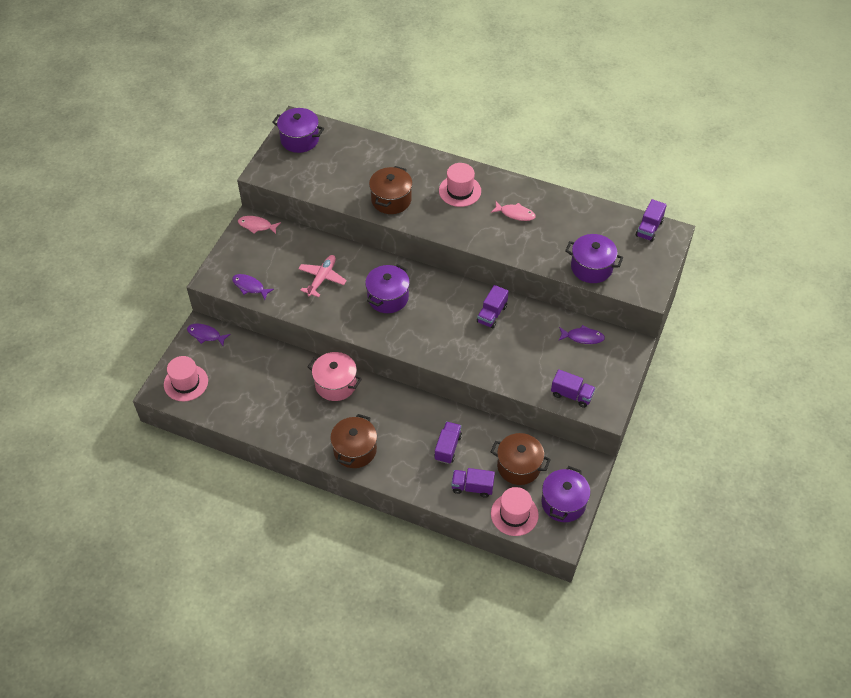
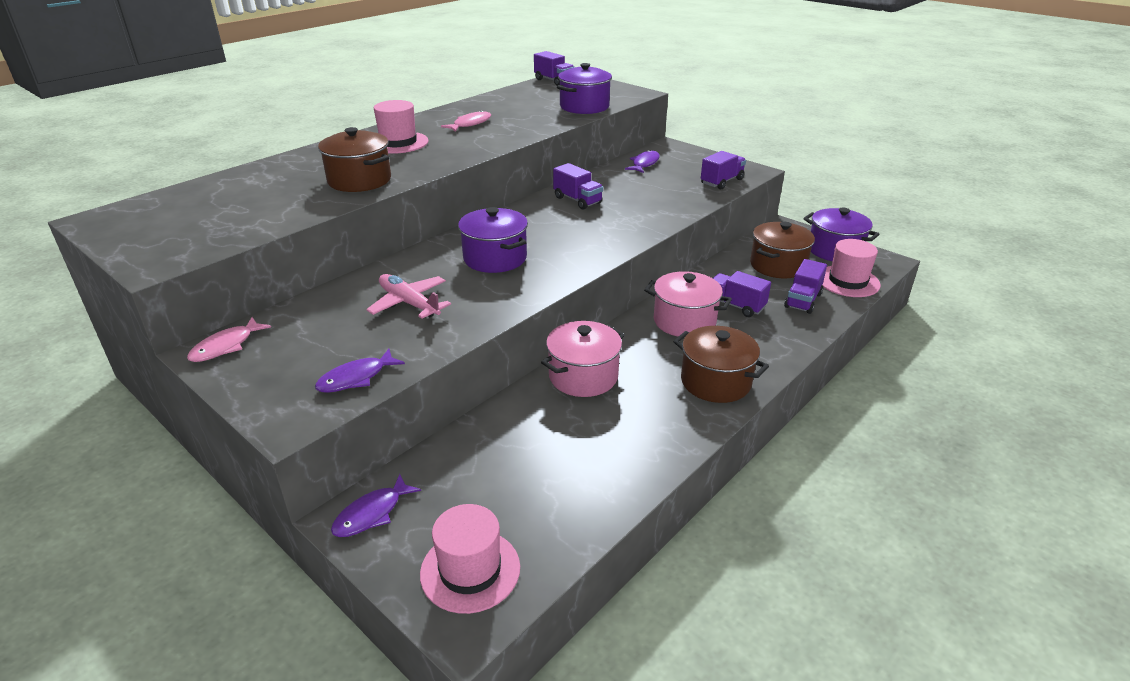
camera: 70 degrees left, 20 degrees down
purple pot [272,108,324,153] -> none
none -> pink pot [644,271,732,337]

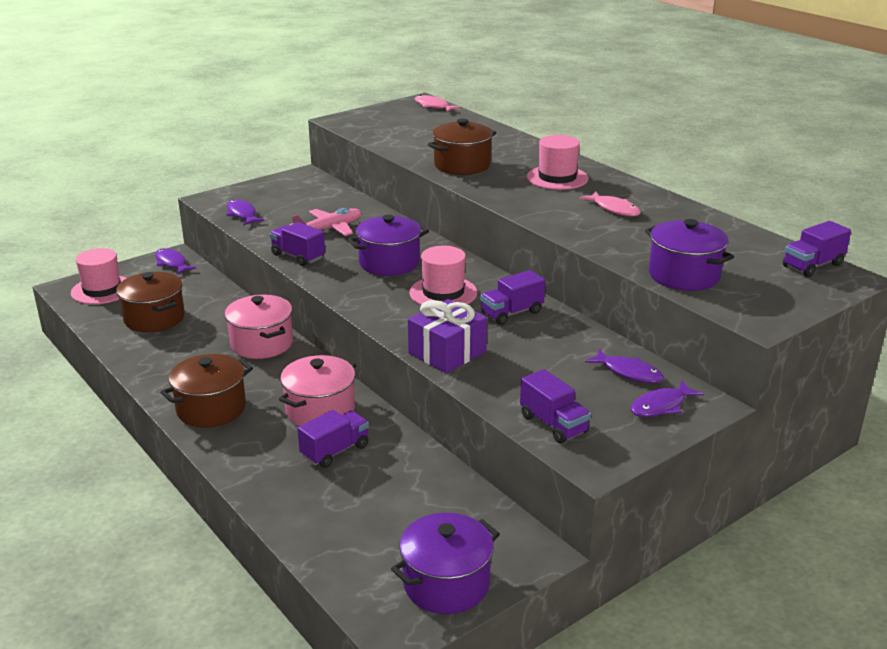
camera: 100 degrees right, 5 degrees down
pink fish [187,317,271,362] -> pink fish moved to [415,95,461,112]
brown pot [750,222,815,278] -> brown pot moved to [116,272,185,332]
purple truck [784,259,827,314] -> purple truck moved to [270,222,325,266]
pink hat [823,239,881,297] -> pink hat moved to [409,246,477,305]
none -> purple gift [408,299,487,373]
none -> purple fish [630,381,704,417]

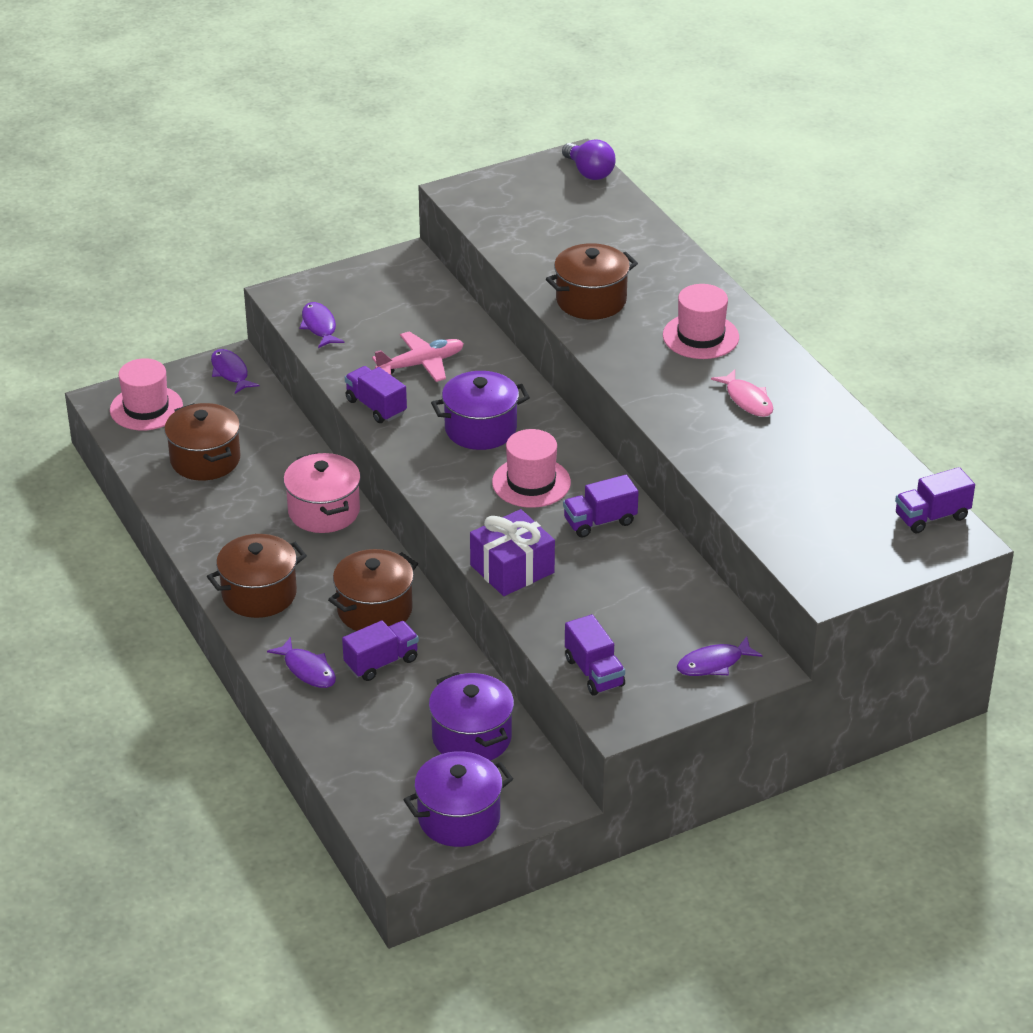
camera: 10 degrees right, 10 degrees up
pink pot [279,355,356,426] -> brown pot [328,549,418,631]
pink fish [415,95,461,112] -> purple light bulb [562,140,616,180]
purple fish [585,349,664,383] -> purple fish moved to [267,637,336,688]
purple pot [645,219,734,291] -> purple pot moved to [429,672,514,761]

